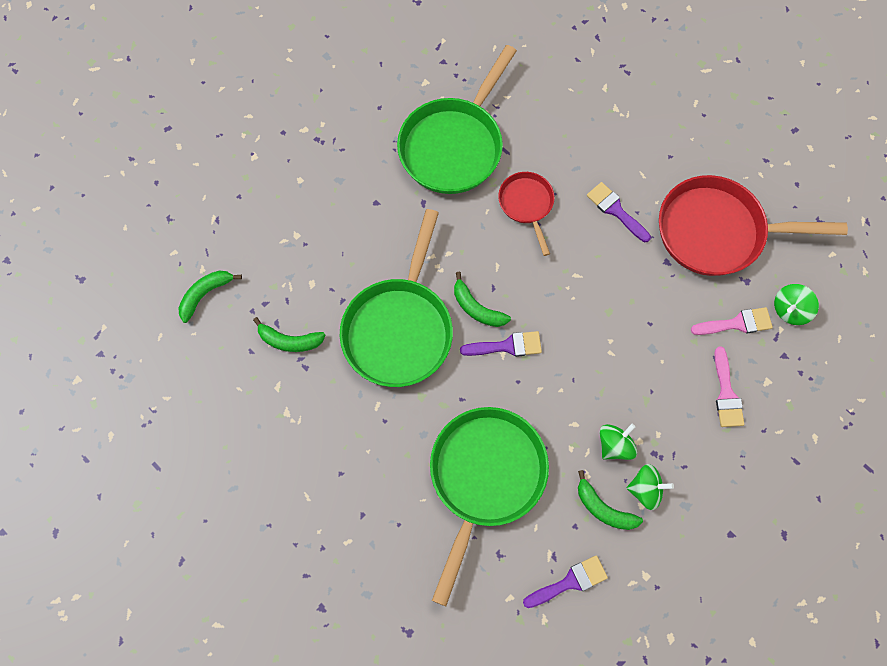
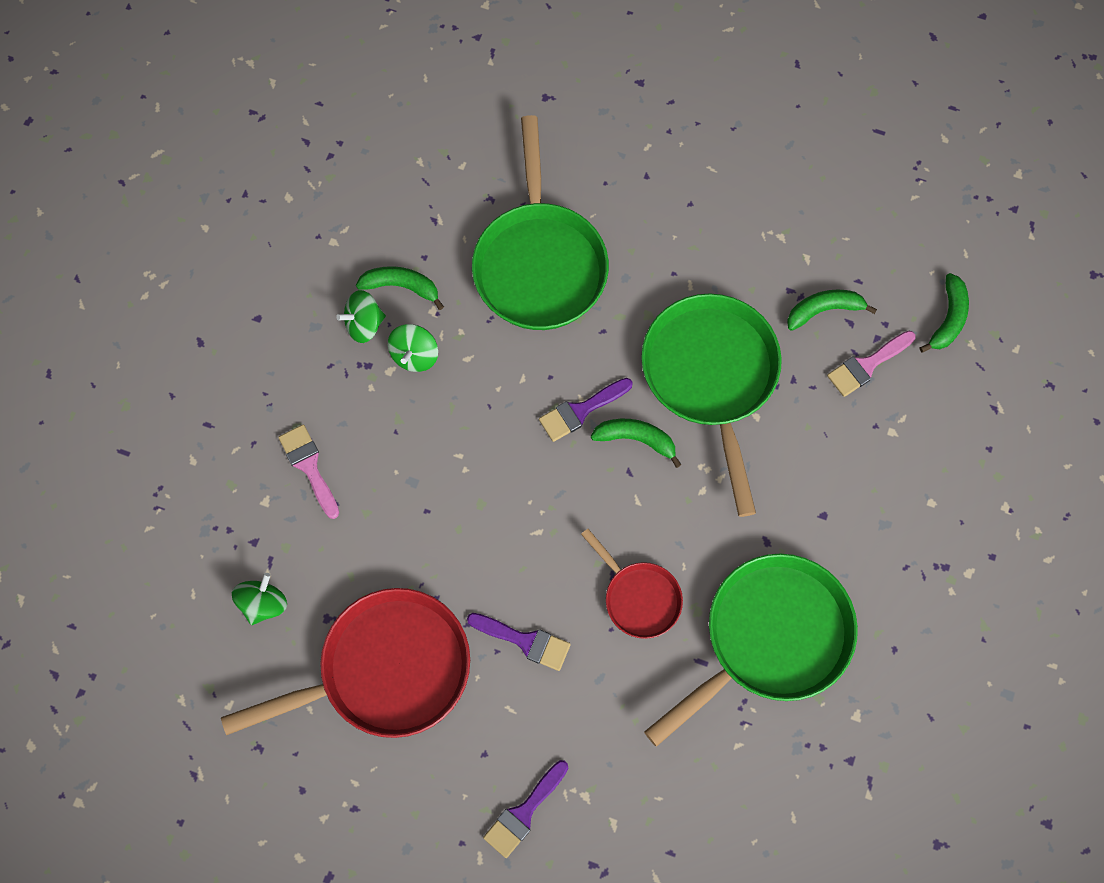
camera: 155 degrees right, 0 degrees up
green pan [397,45,517,194] -> green pan turned 45 degrees clockwise [644,554,858,747]
purple brush [523,555,608,608] -> purple brush moved to [483,760,568,858]
pink brush [691,307,773,335] -> pink brush moved to [827,331,916,397]

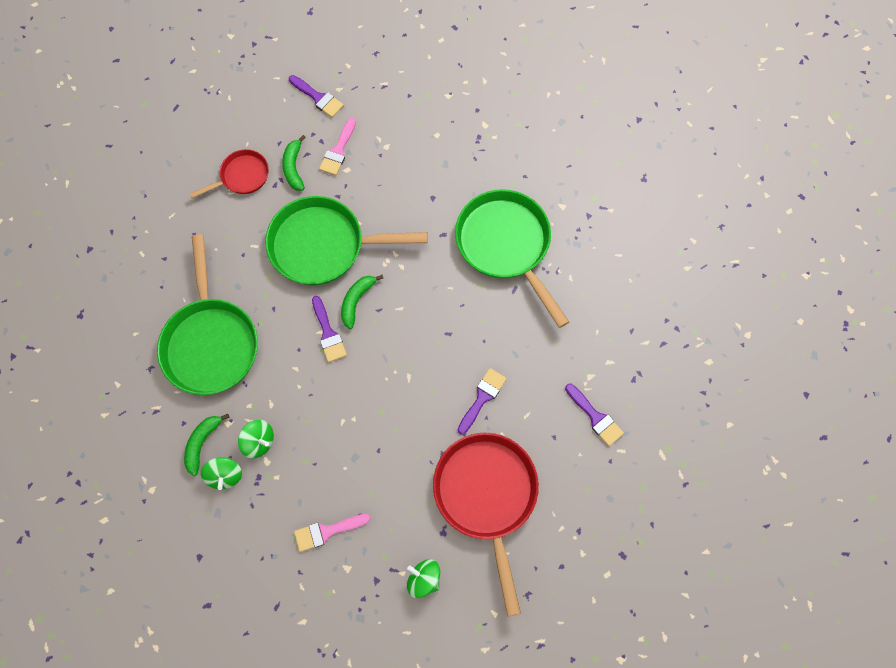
camera: 80 degrees left, 0 degrees up
green pan [472,115,609,330] -> green pan turned 75 degrees clockwise [157,234,258,395]
red pan [581,529,683,639] -> red pan moved to [190,149,269,198]
pink brush [827,331,916,397] -> pink brush turned 45 degrees clockwise [319,118,356,176]
green banana [920,273,969,353] -> purple brush [289,75,344,118]

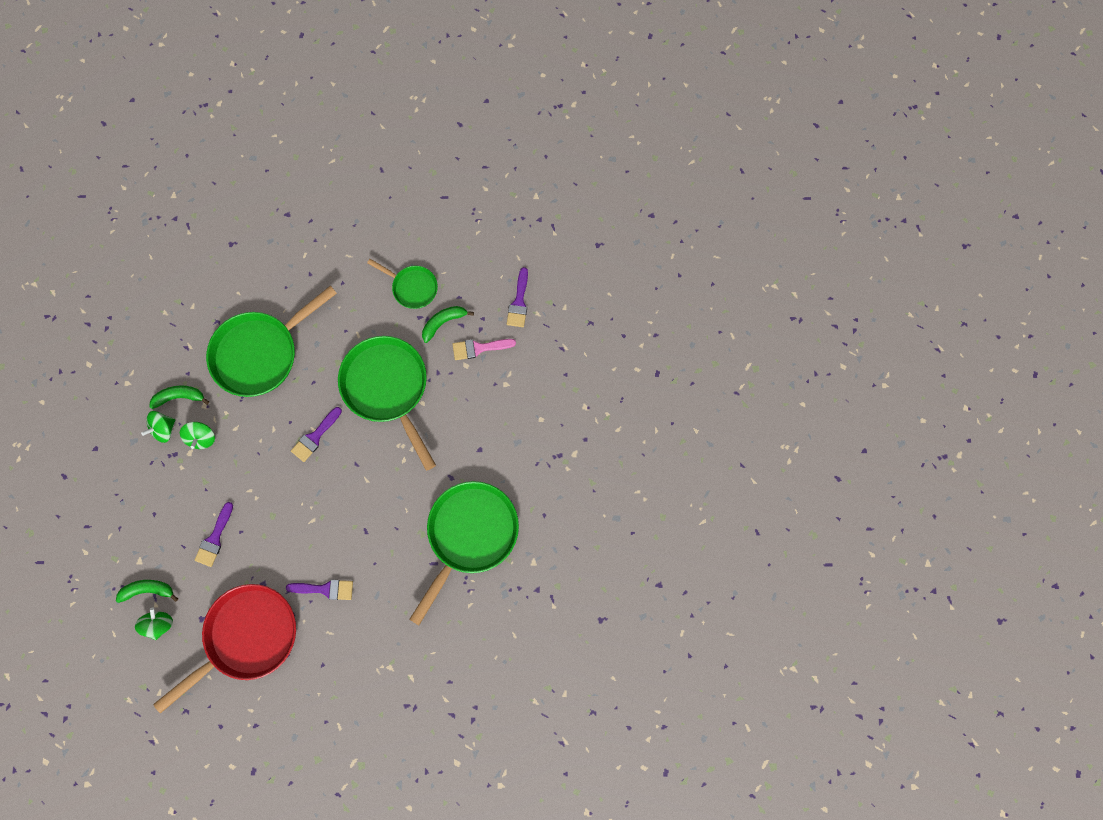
camera: 60 degrees right, 5 degrees up
red pan [190,149,269,198] -> green pan [367,259,438,309]
pink brush [294,514,371,552] -> none
green banana [341,275,383,329] -> green banana moved to [116,580,178,603]
purple brush [565,384,624,446] -> purple brush moved to [195,502,233,567]

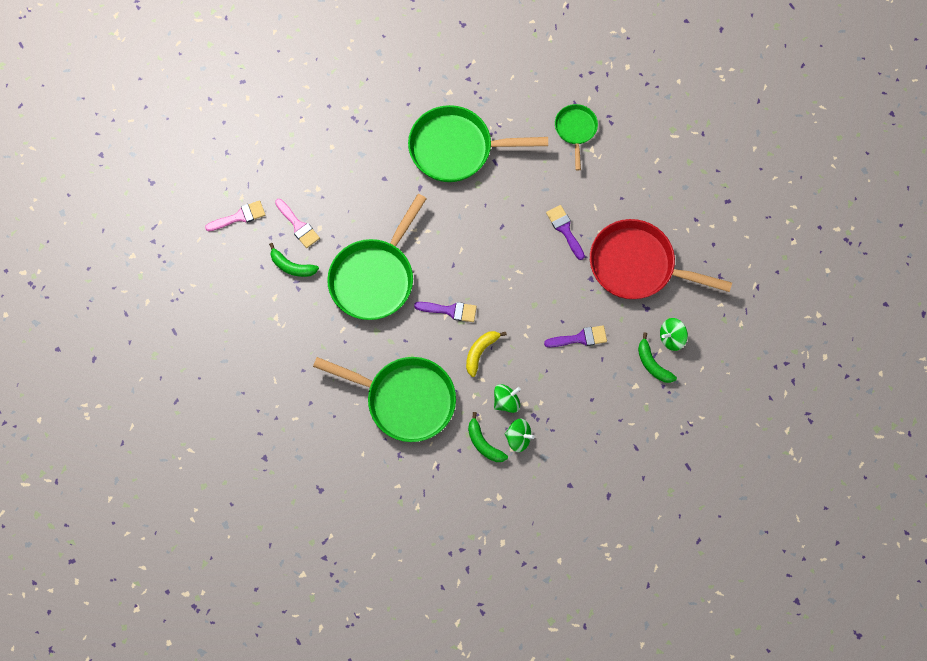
camera: 120 degrees left, 5 degrees down
green pan [367,259,438,309] -> green pan moved to [555,104,598,170]
purple brush [507,267,528,327] -> pink brush [205,200,265,231]
none -> yellow banana [466,331,507,377]

